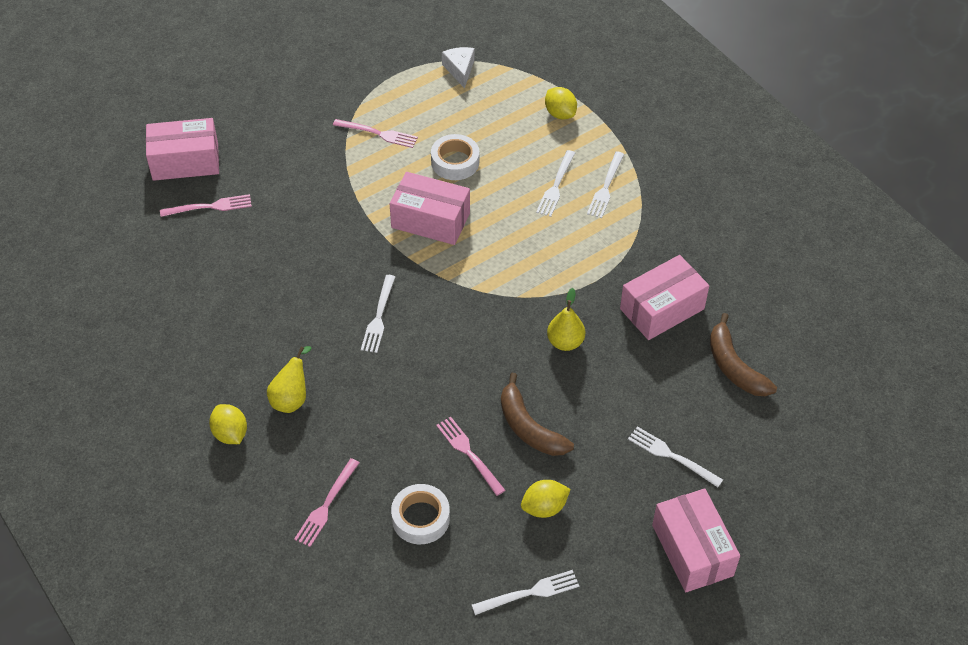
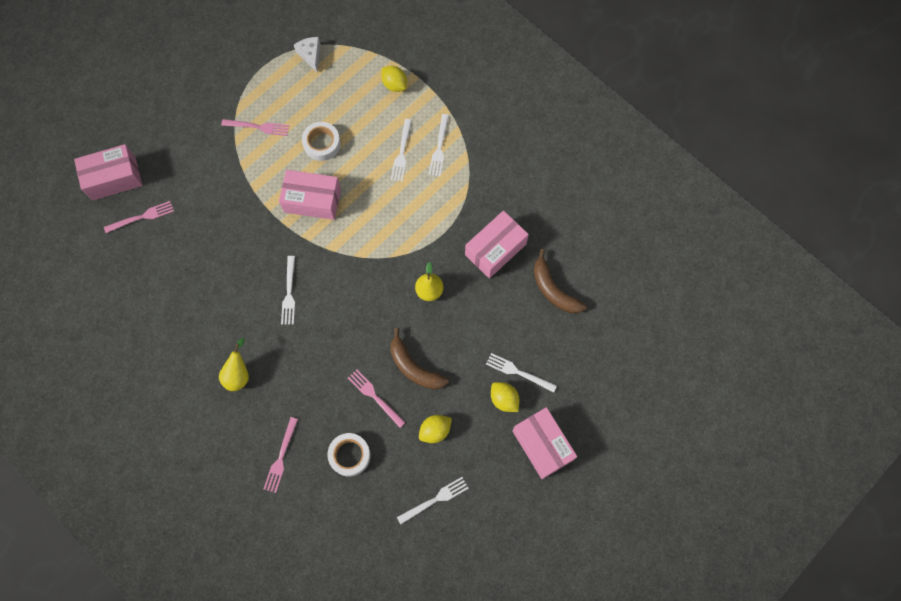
camera: 10 degrees left, 20 degrees up
yellow lemon [209,404,247,444] -> yellow lemon moved to [491,382,519,412]

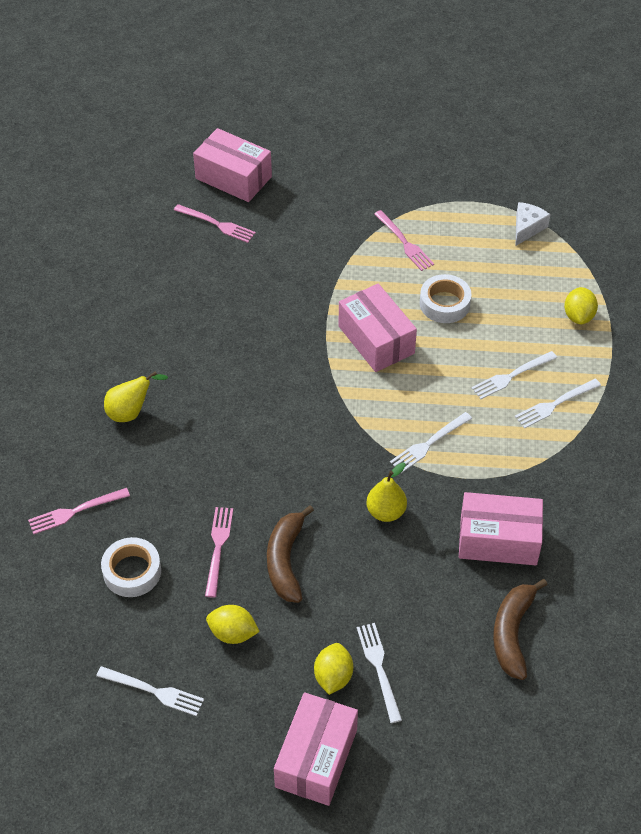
camera: 50 degrees right, 20 degrees down
white fork [281,256,295,325] -> white fork moved to [390,412,472,473]

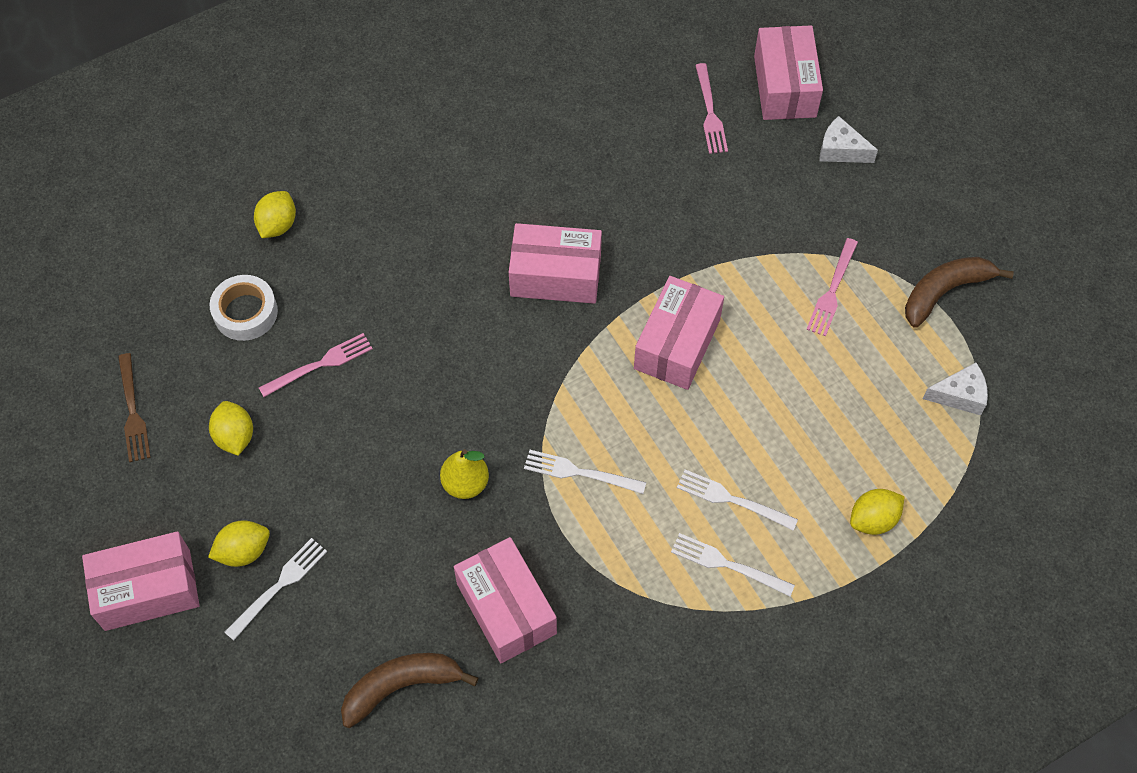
camera: 55 degrees right, 10 degrees up
pink fork [28,488,130,534] -> yellow lemon [254,191,296,238]
white fork [96,666,204,716] -> brown fork [118,353,151,462]
yellow pear [104,371,168,422] -> none
brown banana [267,505,314,603] -> brown banana moved to [905,257,1014,328]
white tape [420,274,472,323] -> none
none -> pink box [509,223,602,304]
none -> white cheese [819,116,878,163]

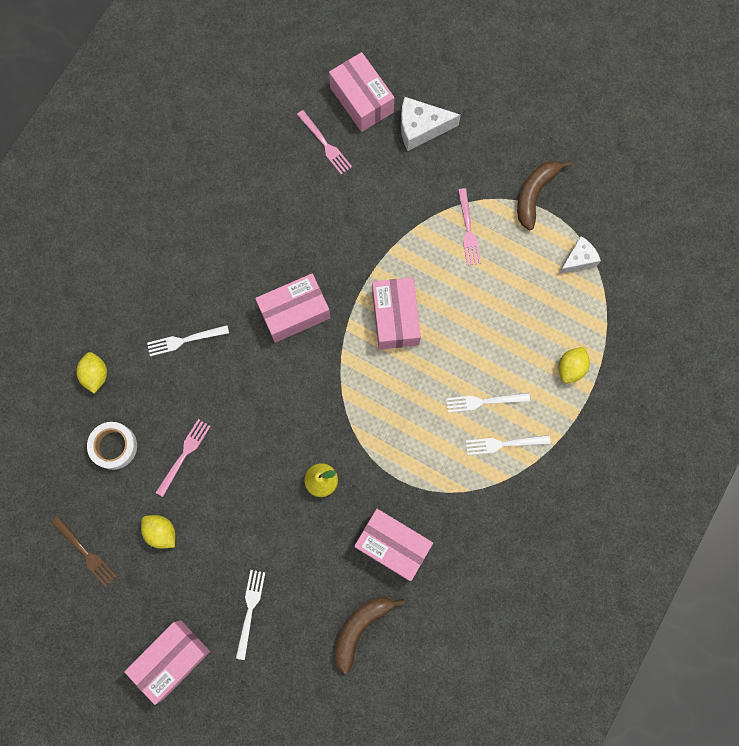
camera: 30 degrees left, 15 degrees up
yellow lemon [208,520,270,567] -> none
white fork [524,450,646,494] -> white fork moved to [147,325,229,356]
white cheese [819,116,878,163] -> white cheese [401,97,461,151], size x1.50

